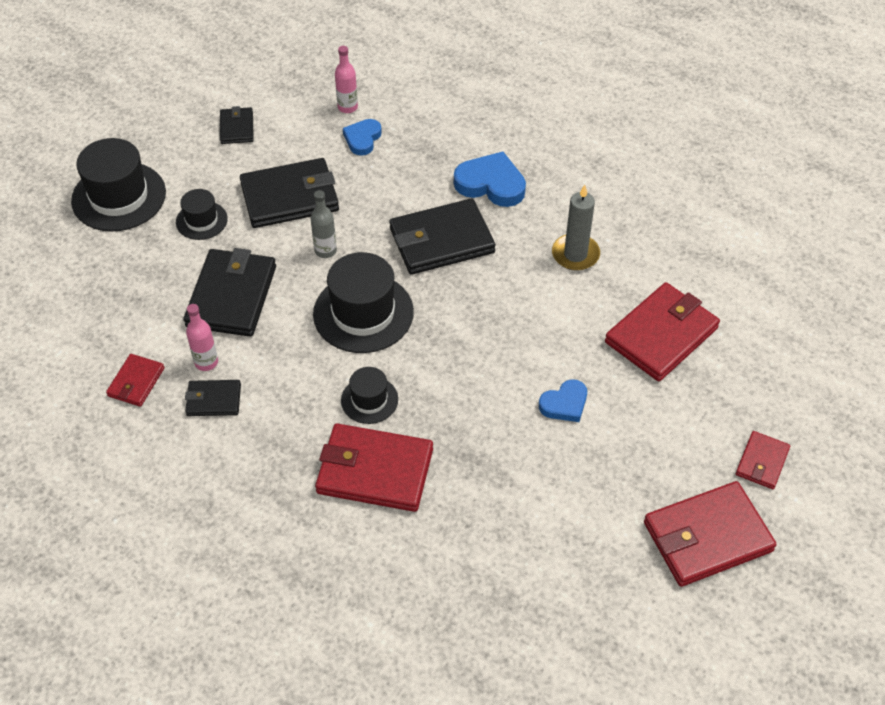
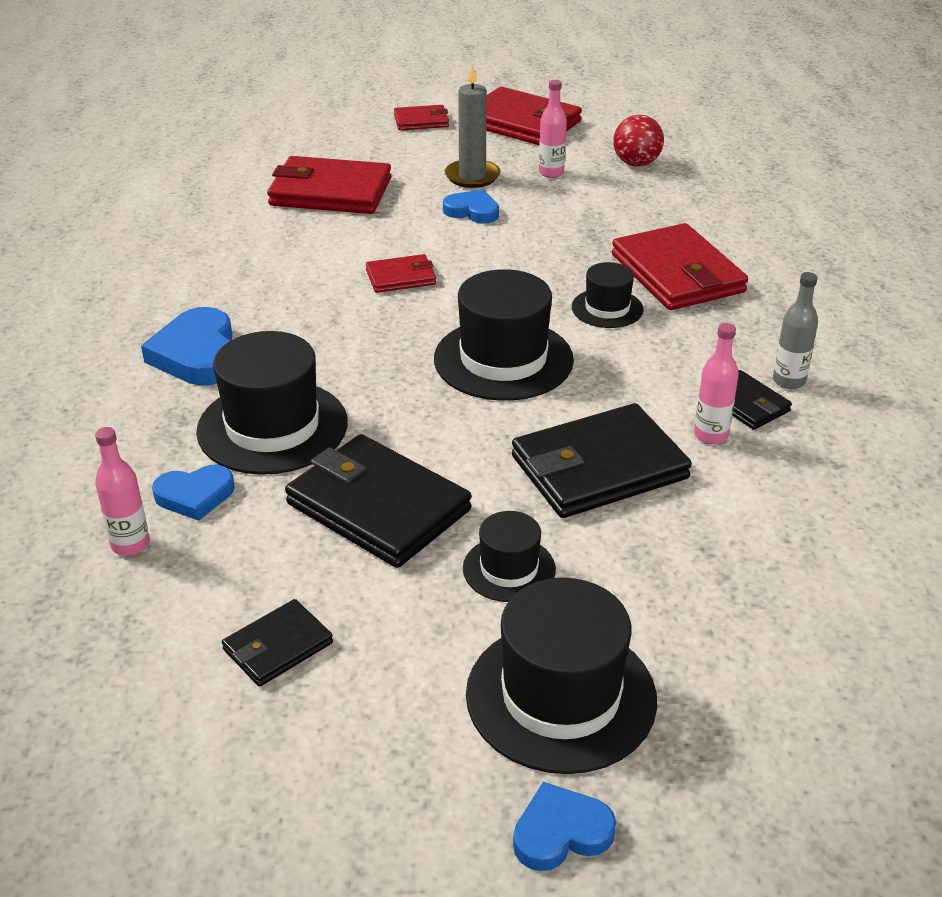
camera: 125 degrees left, 15 degrees down
red wallet [106,354,165,407] -> red wallet moved to [366,254,436,293]
grey bottle [311,190,337,258] -> grey bottle moved to [773,272,818,389]
black wallet [389,198,496,275] -> none
grey candle [552,185,600,271] -> grey candle moved to [445,64,500,188]
none -> black hat [196,331,348,475]
none -> blue heart [513,782,616,871]
none -> pink bottle [539,80,567,178]
none -> red ball [613,115,664,166]

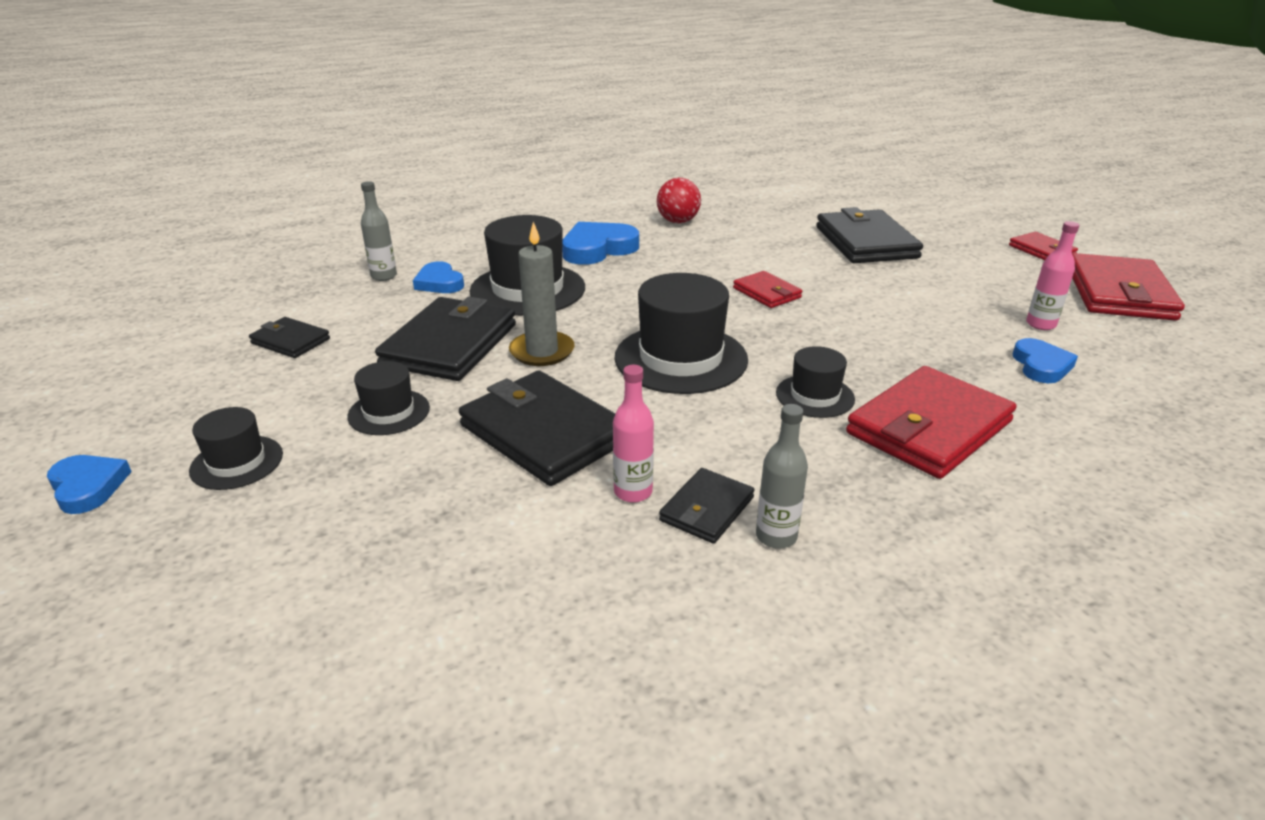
camera: 70 degrees right, 5 degrees down
pink bottle [95,427,150,556] -> grey bottle [361,181,397,281]
red wallet [267,156,391,214] -> black wallet [816,207,923,263]
blue heart [443,189,499,224] -> blue heart moved to [1013,338,1078,383]
grey candle [445,64,500,188] -> grey candle moved to [509,222,575,366]
black hat [466,578,657,774] -> black hat [189,407,283,490], size x0.54
red ball [613,115,664,166] -> red ball moved to [657,178,701,223]

